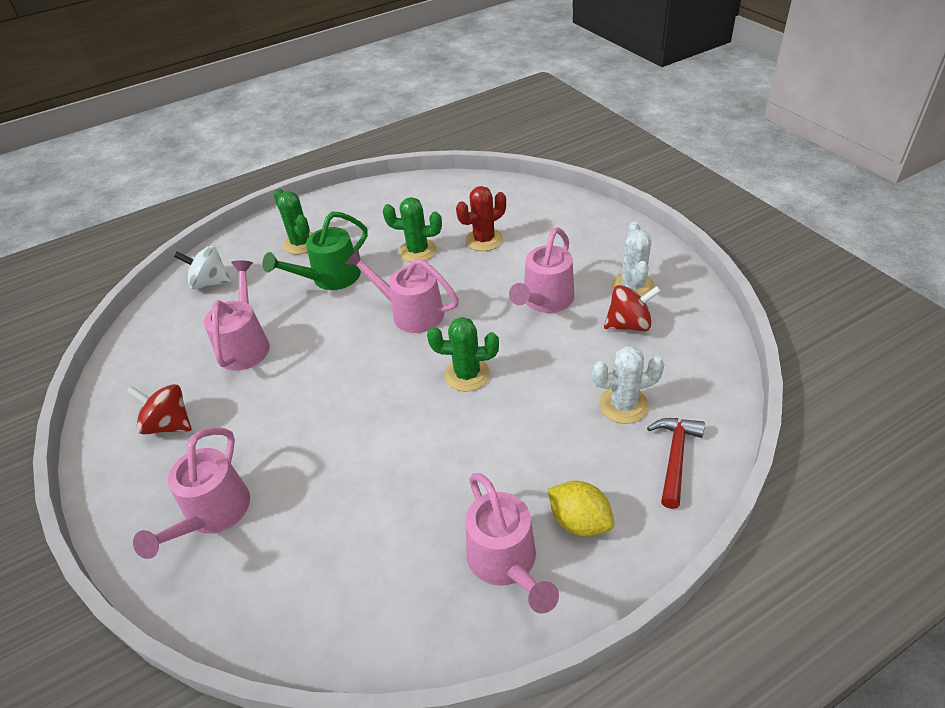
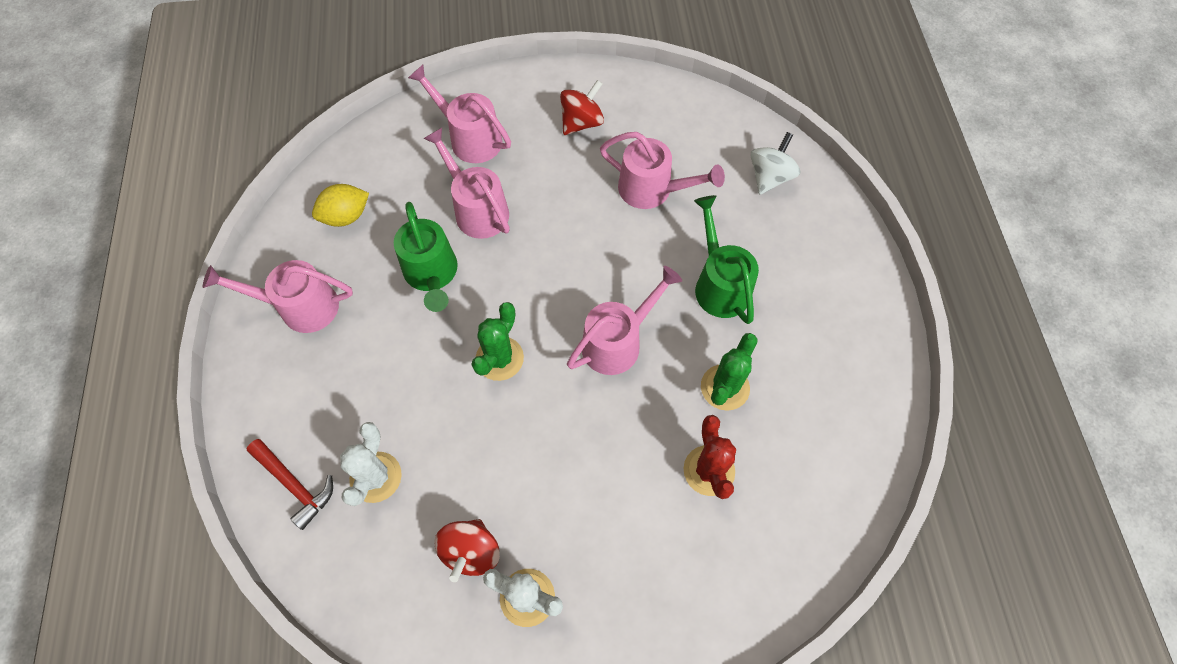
camera: 110 degrees right, 20 degrees up
green cactus [274,188,313,255] -> none
pink watering can [509,227,574,313] -> pink watering can moved to [423,128,510,239]
yellow lemon [548,481,614,536] -> yellow lemon moved to [312,184,369,227]
none -> green watering can [394,202,458,312]

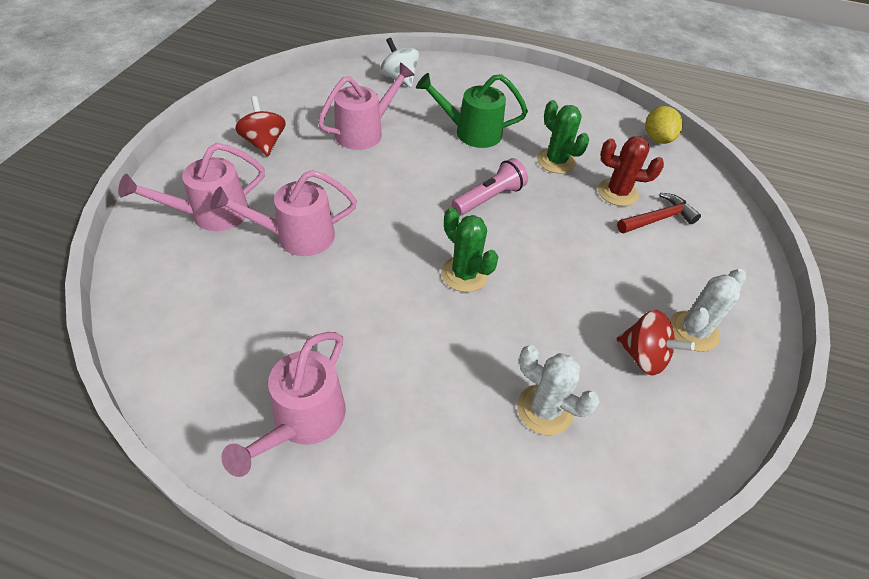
camera: 70 degrees left, 15 degrees down
red hammer [247,439,333,530] -> red hammer moved to [617,193,701,233]
yellow lemon [312,184,369,227] -> yellow lemon moved to [645,106,683,144]
green watering can [394,202,458,312] -> none
pink watering can [567,266,682,375] -> pink flashlight [451,158,528,215]

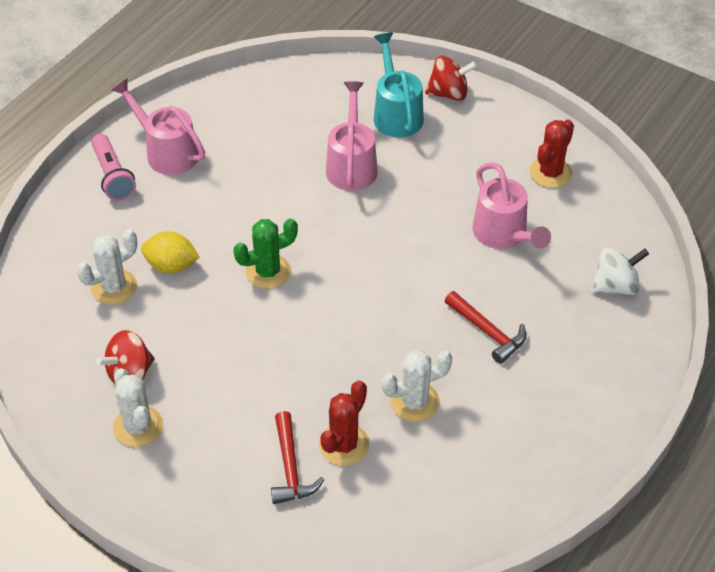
camera: 110 degrees right, 0 degrees up
pink watering can [118,143,265,231] -> turquoise watering can [374,33,424,138]
red spinning top [235,96,286,156] -> red spinning top moved to [425,56,477,101]
green watering can [416,73,528,148] -> red hammer [445,291,526,364]
pink flashlight [451,158,528,215] -> pink flashlight moved to [91,134,136,201]
green cactus [537,100,589,174] -> white cactus [382,350,452,422]
yellow lemon [645,106,683,144] -> yellow lemon moved to [141,231,199,273]
none -> red cactus [530,119,574,188]

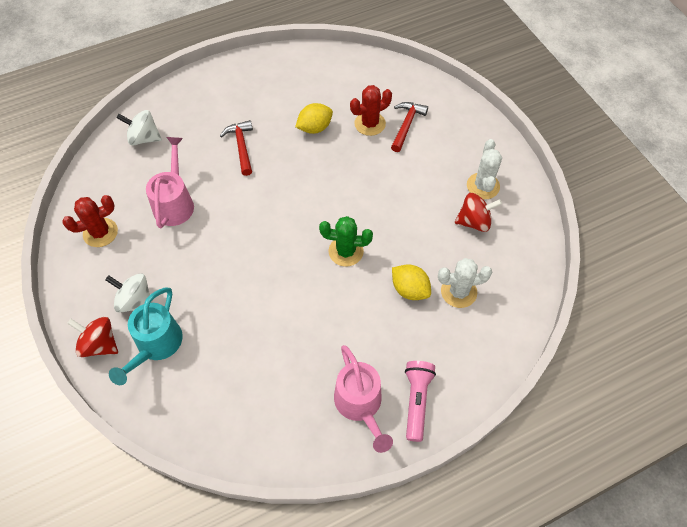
camera: 150 degrees left, 10 degrees up
pink watering can [326,81,378,191] -> none
white cactus [382,350,452,422] -> yellow lemon [295,103,333,134]
none -> white spinning top [105,273,153,313]

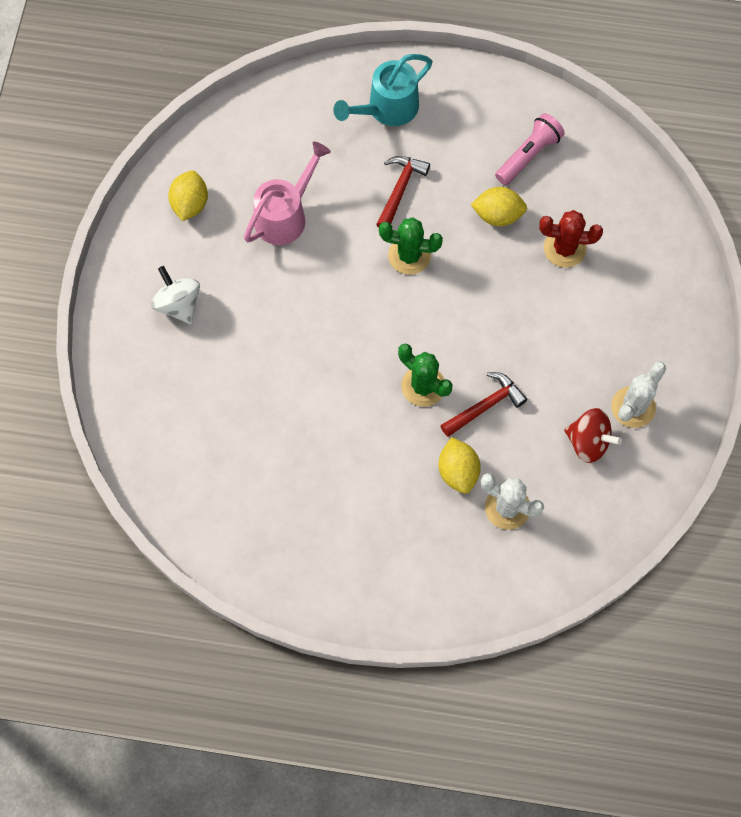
camera: 35 degrees right, 10 degrees up
red cactus [62,195,118,247] -> yellow lemon [168,170,208,221]
red spinning top [67,317,118,357] -> none
turquoise watering can [109,287,183,385] -> turquoise watering can moved to [333,54,432,126]
white spinning top [117,110,162,145] -> none
pink watering can [334,345,393,453] -> none
red hammer [391,102,428,152] -> red hammer moved to [440,372,527,437]
pink flashlight [405,361,436,442] -> pink flashlight moved to [495,113,565,185]
none -> green cactus [379,217,443,275]

